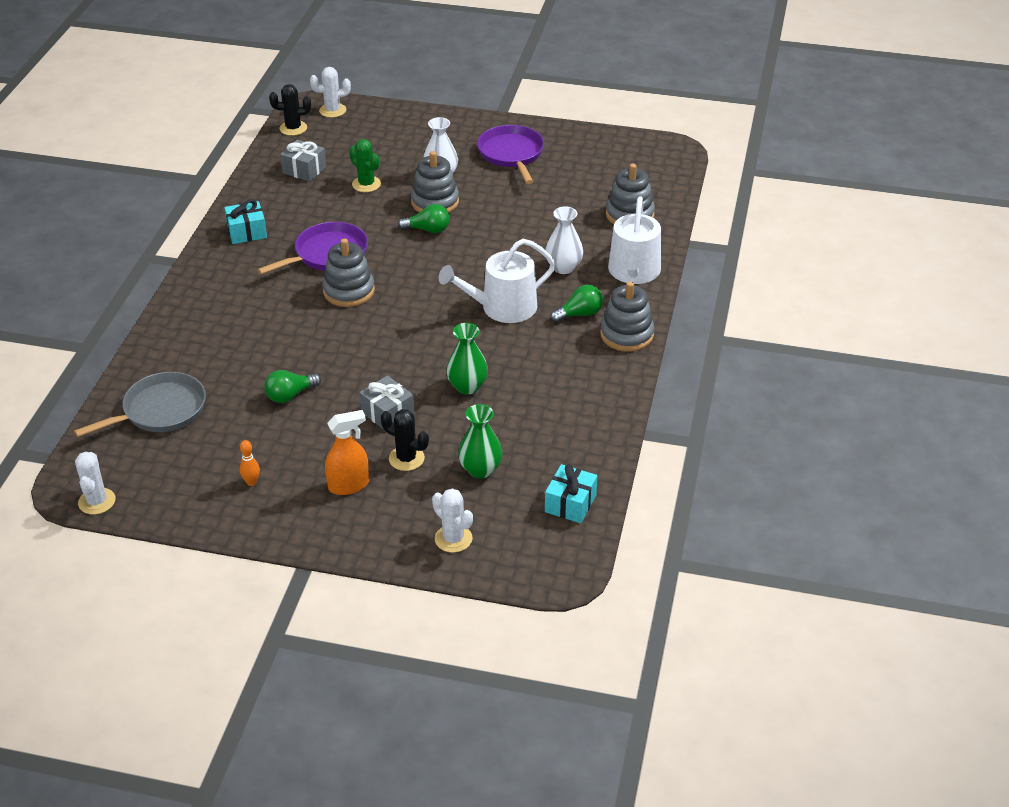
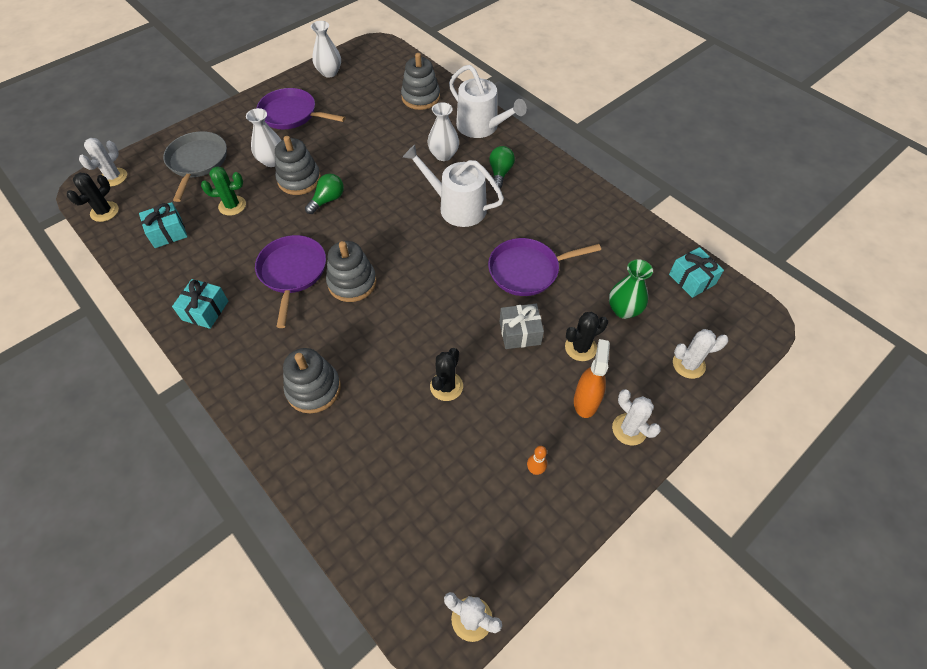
camera: 55 degrees left, 15 degrees up
grey pan [74,372,206,437] -> grey pan moved to [163,131,227,202]
green light bulb [264,370,321,403] -> black cactus [430,348,463,401]
grey gift [280,140,326,182] -> turquoise gift [139,202,188,248]
white watering can [438,239,556,323] -> white watering can turned 105 degrees clockwise [403,145,504,227]
green vase [446,323,488,394] -> purple pan [488,238,601,296]
grey stacking toy [600,281,654,352] -> grey stacking toy moved to [283,348,341,413]
none -> white vase [311,21,341,78]
none -> white cactus [612,389,661,445]

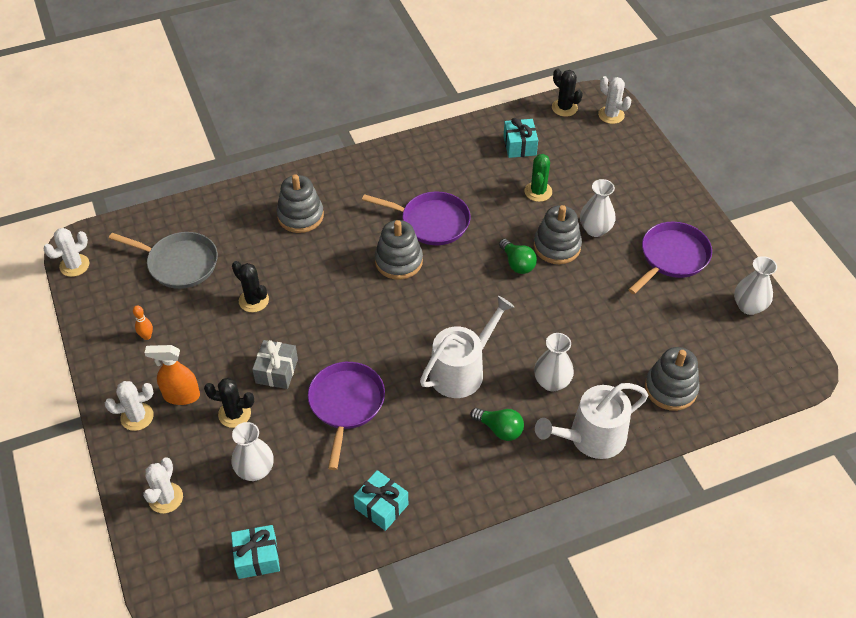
camera: 110 degrees right, 5 degrees down
grey pan [163,131,227,202] -> grey pan moved to [109,232,218,289]
turquoise gift [172,279,228,329] -> turquoise gift moved to [353,470,408,531]
black cactus [565,312,608,361] -> black cactus turned 75 degrees counterclockwise [204,378,254,428]
orange spray bottle [574,339,610,418] -> orange spray bottle turned 150 degrees clockwise [145,345,200,405]
green vase [609,259,653,319] -> white vase [231,422,274,481]

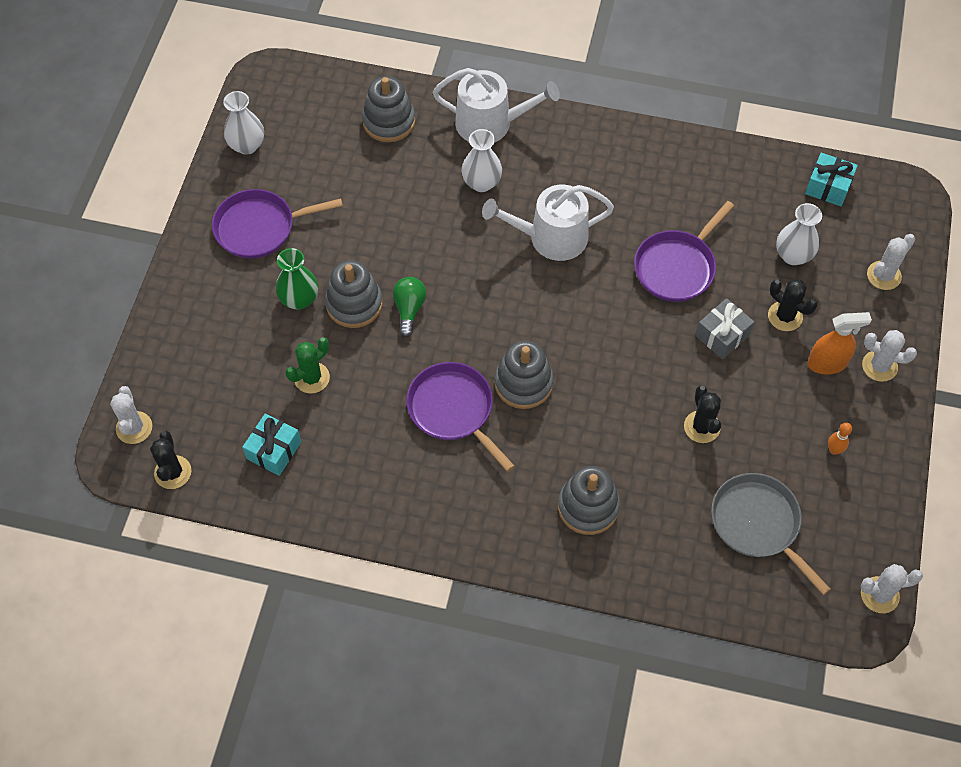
camera: 145 degrees left, 10 degrees up
orange spray bottle [145,345,200,405] -> orange spray bottle turned 45 degrees counterclockwise [807,312,872,375]
turquoise gift [353,470,408,531] -> none
green light bulb [470,408,524,441] -> none
white vase [580,179,616,237] -> green vase [276,248,318,310]

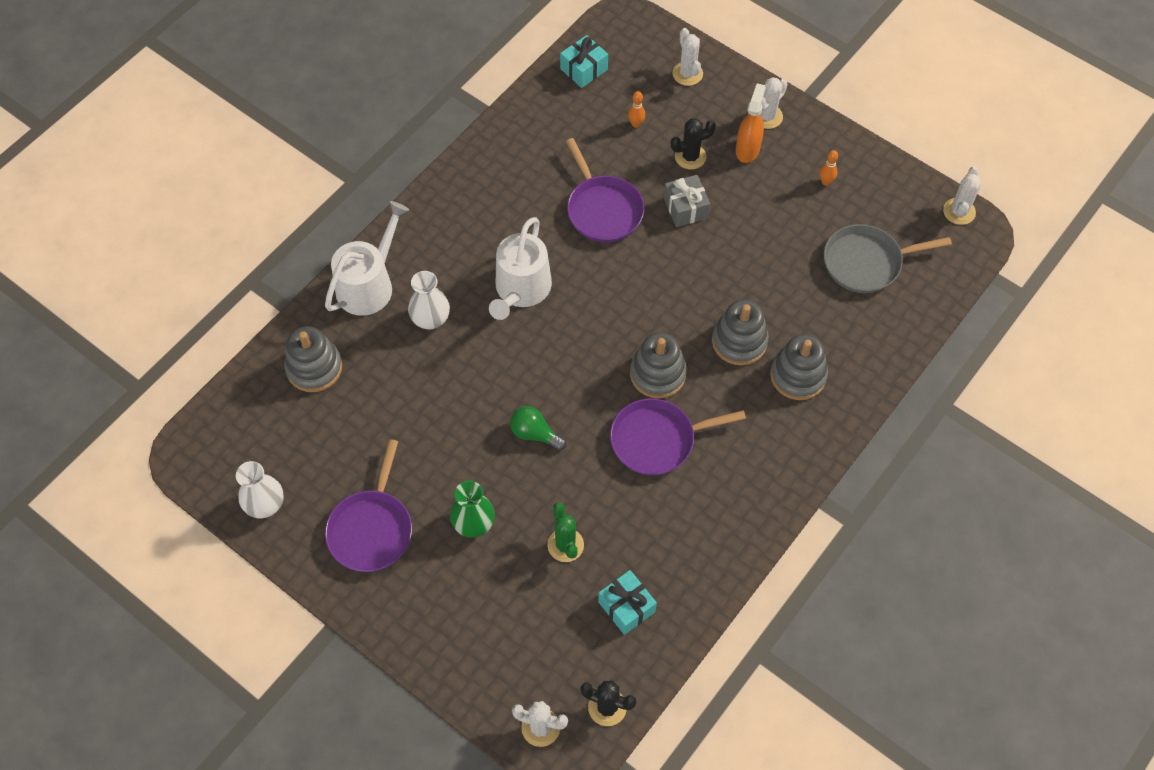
camera: 65 degrees left, 0 degrees up
grey stacking toy [325,260,383,328] -> grey stacking toy moved to [712,300,769,365]
black cactus [684,385,721,443] -> none
white vase [776,203,822,265] -> orange bowling pin [628,91,645,128]

